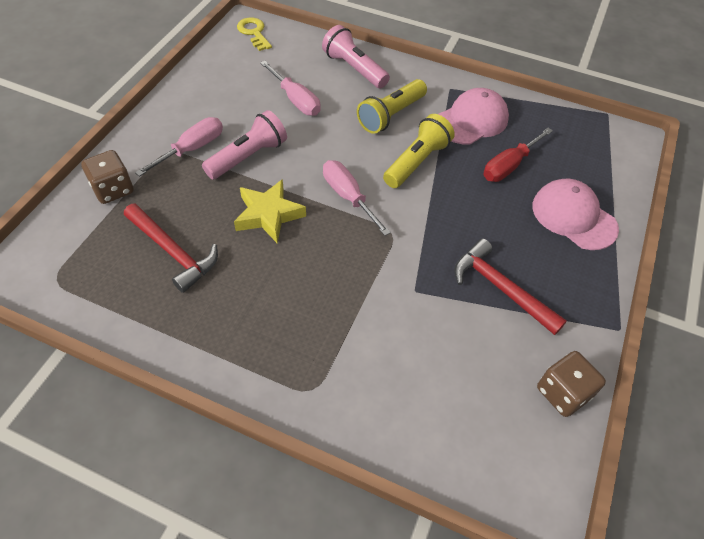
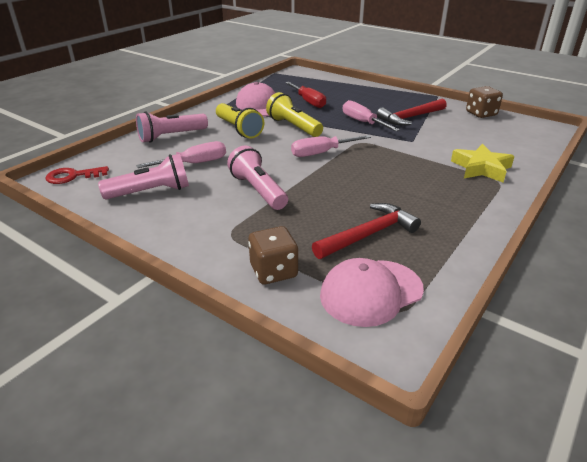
camera: 75 degrees left, 20 degrees down
pink screwdriver [135,117,223,177] -> pink screwdriver moved to [343,100,400,131]
yellow star [234,179,306,243] -> yellow star moved to [451,144,515,182]
yellow key [237,17,272,51] -> red key [45,166,109,184]
pink cap [532,179,619,250] -> pink cap moved to [320,258,424,327]
none -> pink flashlight [98,154,189,199]

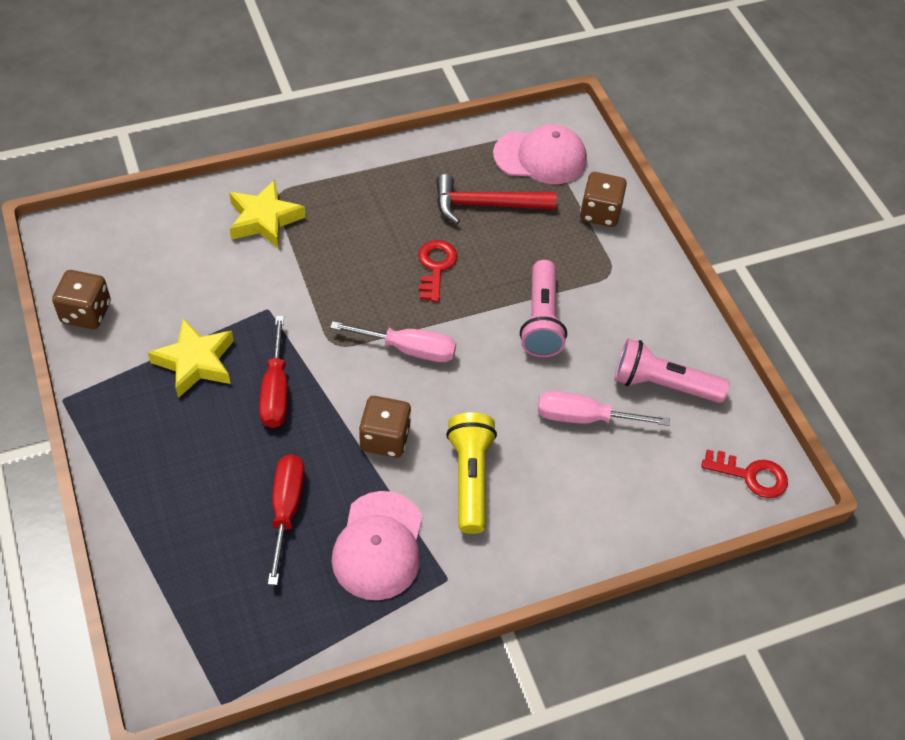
camera: 150 degrees left, 20 degrees up
pink flashlight [136,112,208,143] -> none
yellow flashlight [266,92,323,137] -> brown dice [359,396,411,458]
pink screwdriver [343,100,400,131] -> red screwdriver [259,316,288,428]
red hammer [377,99,447,125] -> yellow star [148,319,234,398]
none -> red key [418,240,457,302]

